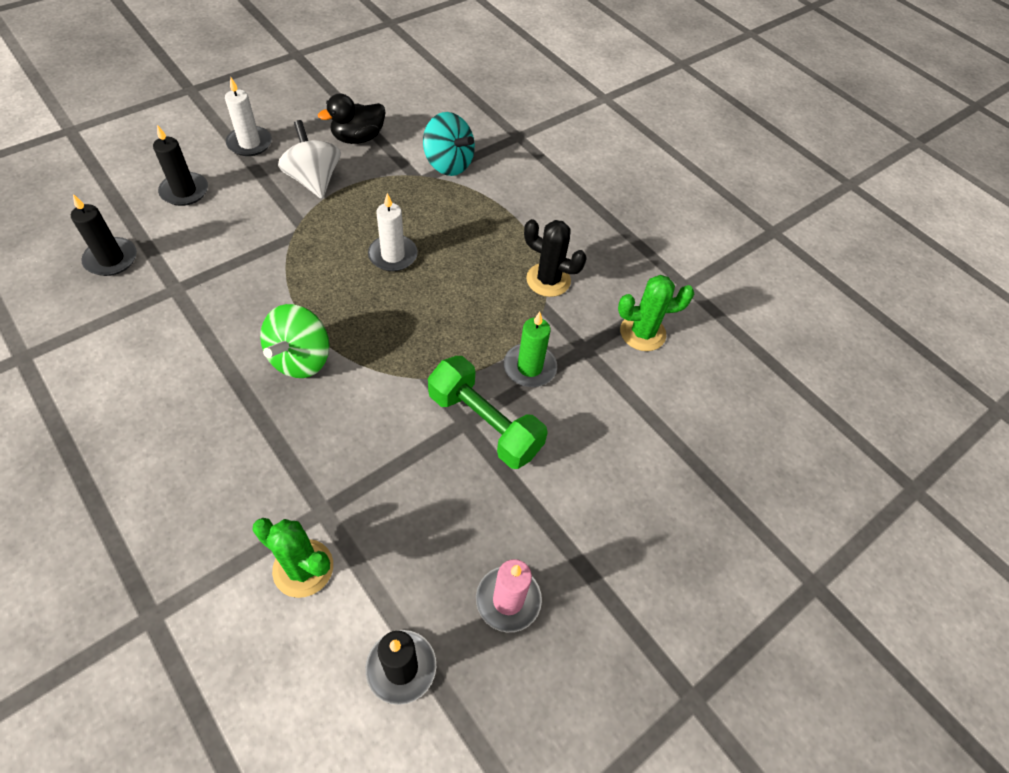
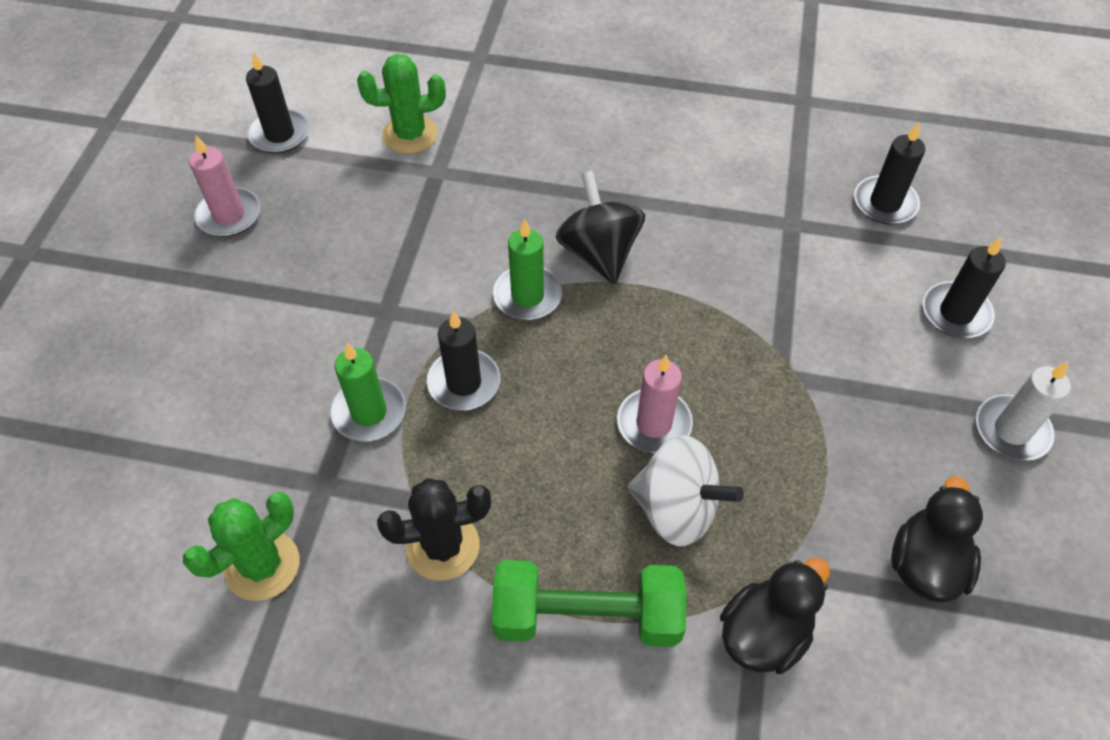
camera: 145 degrees right, 0 degrees up
green spinning top [260,304,330,378] -> black spinning top [556,171,645,284]
white spinning top [278,120,340,199] -> white spinning top moved to [627,435,744,546]
white candle [368,193,418,271] -> pink candle [617,355,693,453]
turquoise spinning top [423,112,475,176] -> black duck [720,558,830,674]
green dumbbell [428,356,548,469] -> green dumbbell moved to [492,560,686,647]
none -> black candle [427,311,500,410]
none -> green candle [493,219,562,320]

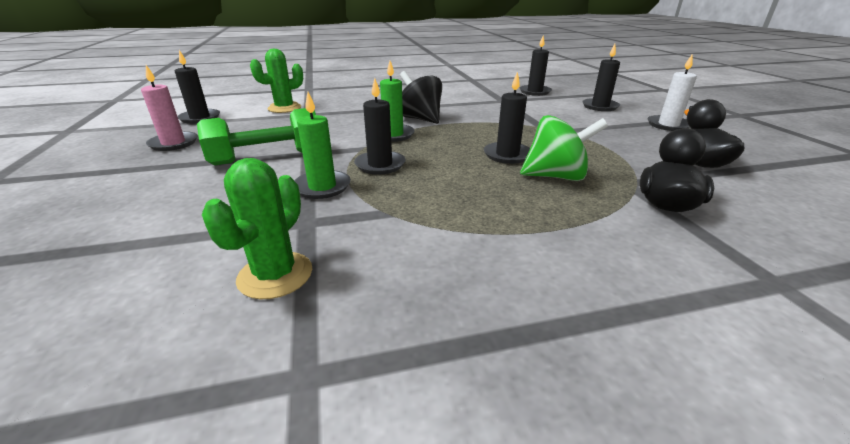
camera: 25 degrees left, 25 degrees down
black cactus [377,478,491,581] -> none
green dumbbell [492,560,686,647] -> green dumbbell moved to [197,108,316,165]
pink candle [617,355,693,453] -> black candle [484,72,530,164]
white spinning top [627,435,744,546] -> green spinning top [520,115,608,181]

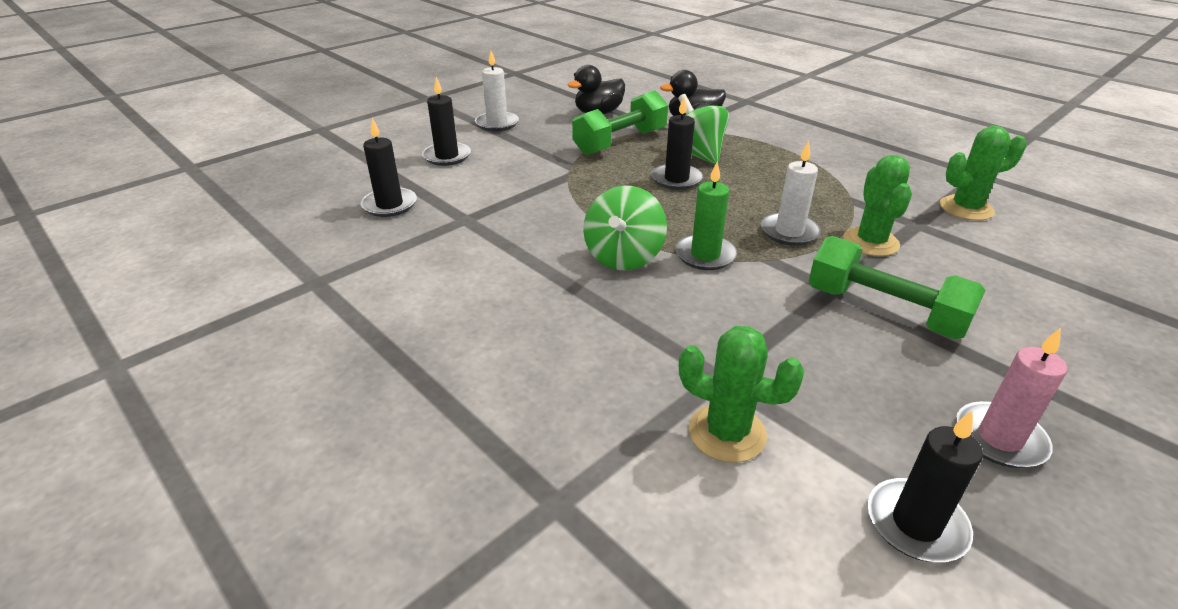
camera: 120 degrees left, 5 degrees up
green candle [294,92,351,199] -> green cactus [843,155,912,256]
black candle [354,78,406,174] -> white candle [761,141,821,246]
black spinning top [400,71,442,124] -> green spinning top [583,186,667,271]
none -> green dumbbell [572,90,668,155]

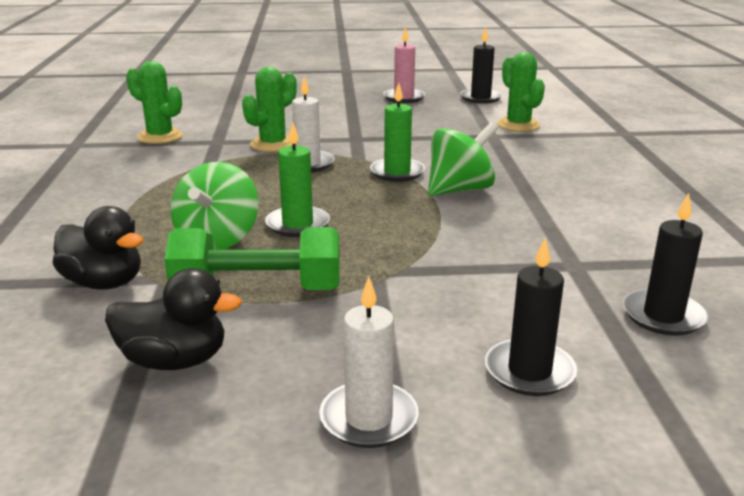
camera: 140 degrees left, 10 degrees down
black candle [652,97,703,190] -> green candle [265,122,330,237]
green dumbbell [809,236,986,339] -> none

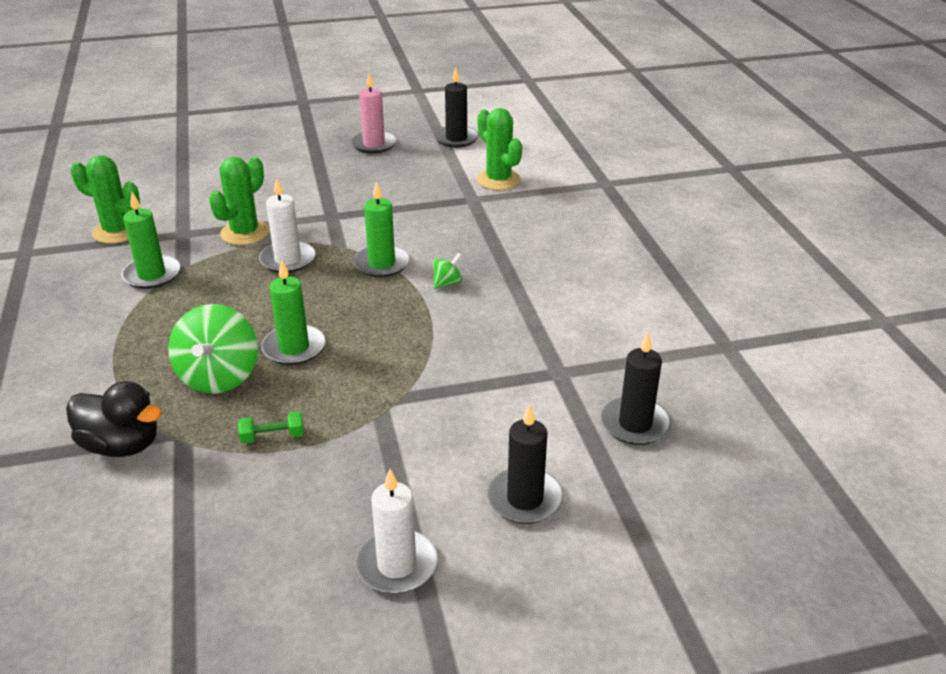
camera: 10 degrees left, 10 degrees up
black duck [105,268,242,370] -> none
green dumbbell [164,227,340,290] -> green dumbbell [238,411,304,444], size x0.41
green spinning top [428,122,498,196] -> green spinning top [433,253,462,289], size x0.46
none -> green candle [121,192,180,289]

